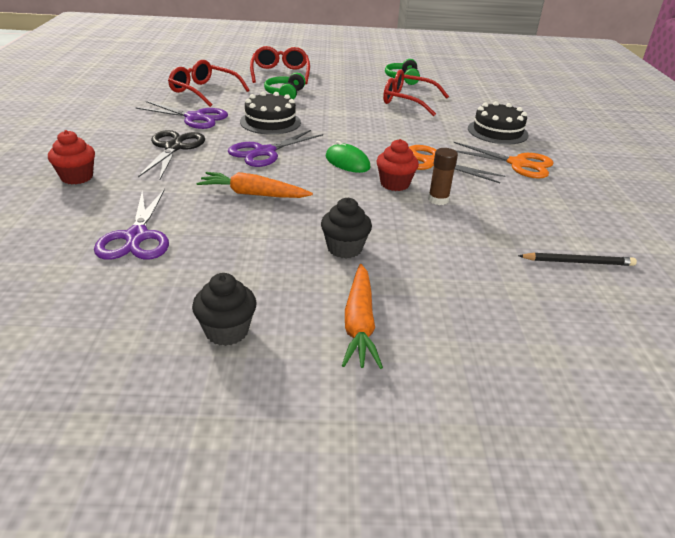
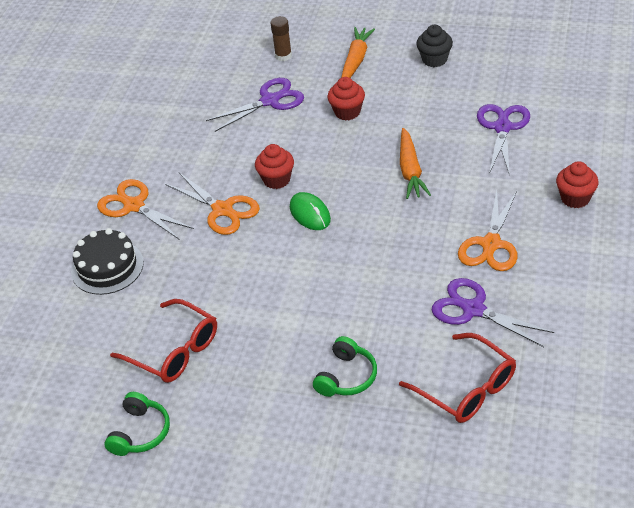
camera: 160 degrees left, 10 degrees up
black scissors [138,130,205,180] -> orange scissors [458,190,517,271]
orange carrot [196,172,313,198] -> orange carrot turned 60 degrees clockwise [400,128,431,199]
purple scissors [228,130,323,167] -> purple scissors moved to [206,78,304,132]
black cake [240,92,301,135] -> none
red glasses [250,46,310,84] -> none
black cupcake [321,198,372,258] -> red cupcake [327,77,365,120]
brown glue stick [428,148,458,205] -> brown glue stick moved to [270,16,292,61]
black pencil [518,252,637,266] -> none

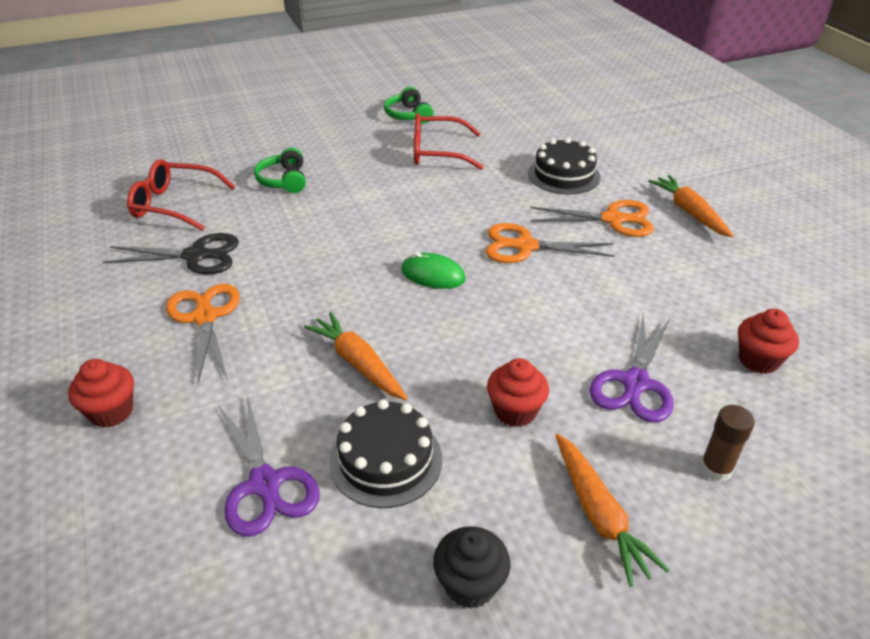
camera: 140 degrees right, 5 degrees down
red cupcake [255,144,294,189] -> red cupcake moved to [738,309,799,374]
purple scissors [432,278,554,347] -> black scissors [103,233,239,274]
none -> black cake [329,399,442,508]
none -> orange carrot [648,175,733,238]

